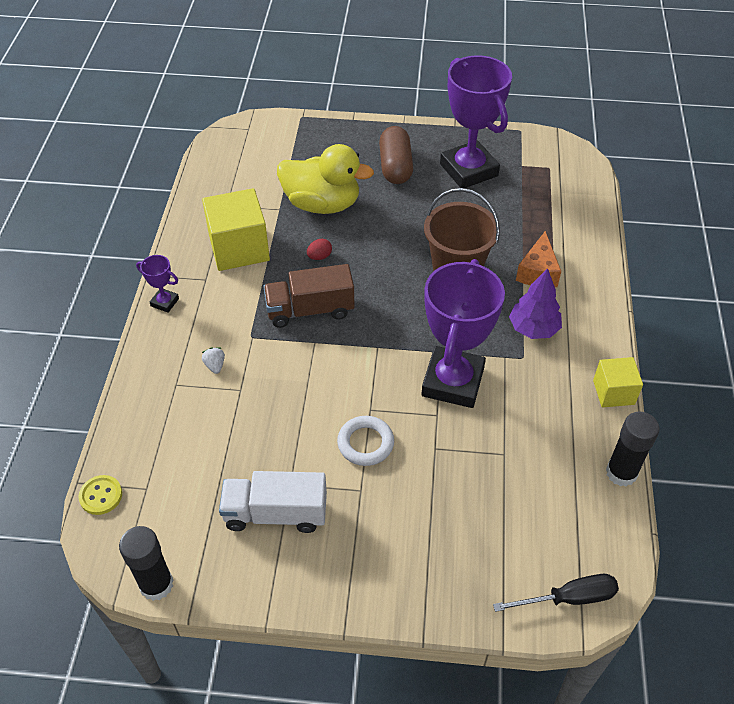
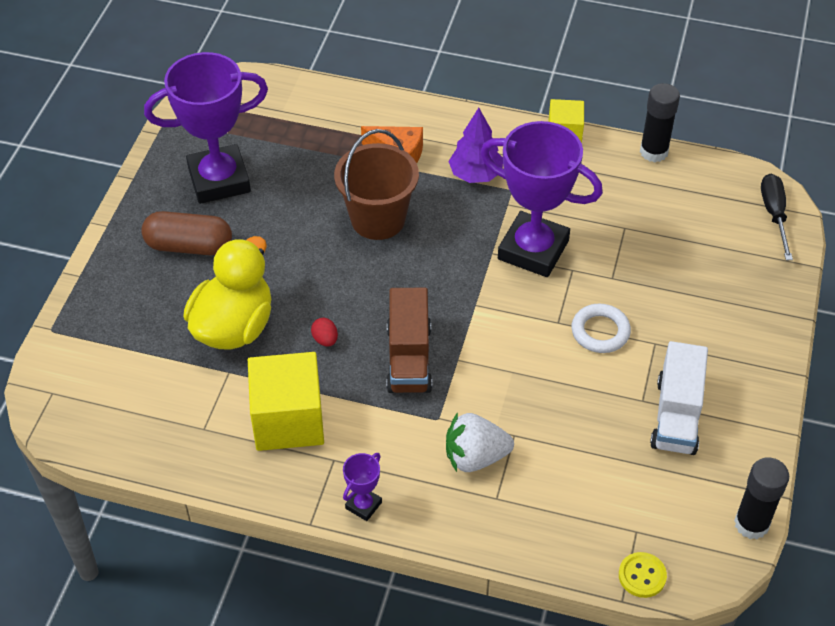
camera: 80 degrees left, 0 degrees up
white strawberry [202,347,225,374] -> white strawberry [446,412,514,472], size x2.16

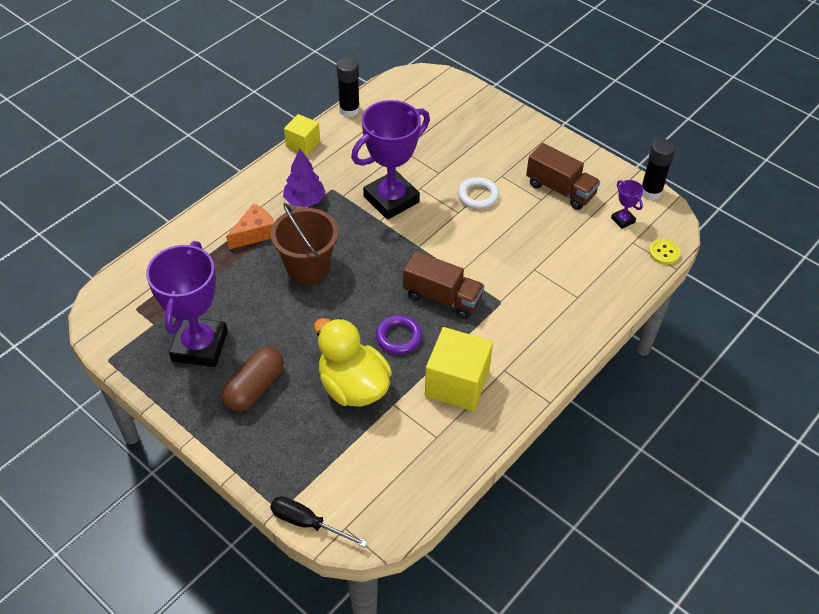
camera: 65 degrees left, 0 degrees up
red egg [311,318,338,347] -> purple ring [376,315,422,354]
purple trophy [343,453,382,521] -> purple trophy moved to [611,180,644,229]
white strawberry [446,412,514,472] -> none
white truck [650,341,708,455] -> brown truck [526,143,600,210]
black screwdriver [761,174,793,260] -> black screwdriver moved to [270,496,368,547]

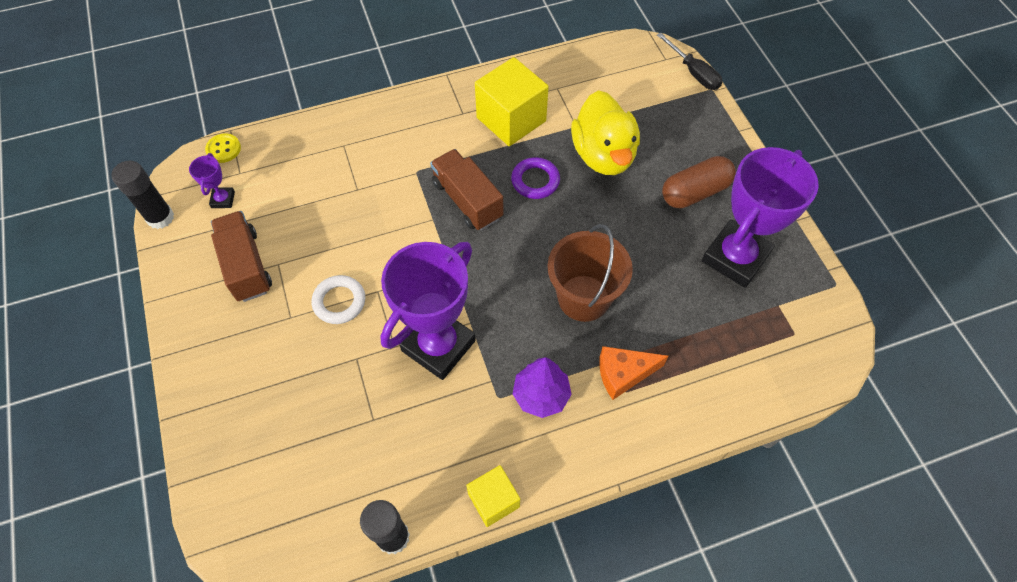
camera: 150 degrees left, 10 degrees up
purple trophy [351,100,430,220] -> purple trophy turned 45 degrees counterclockwise [380,242,476,380]

